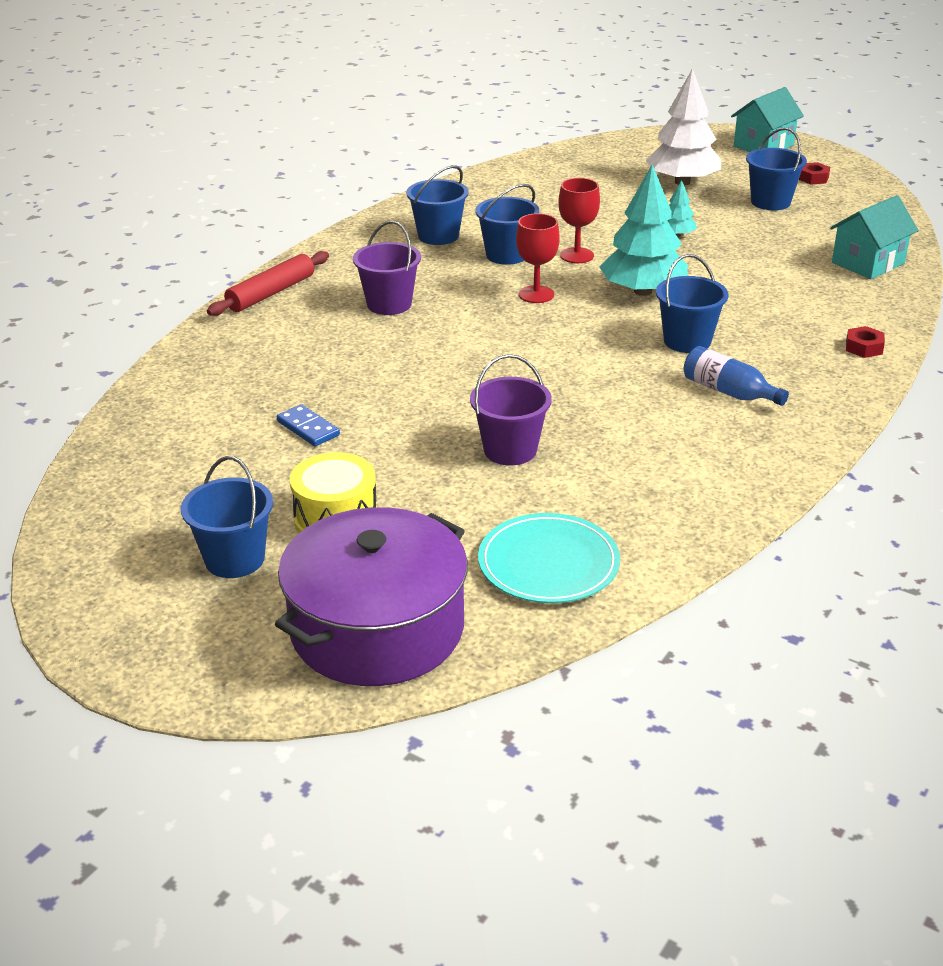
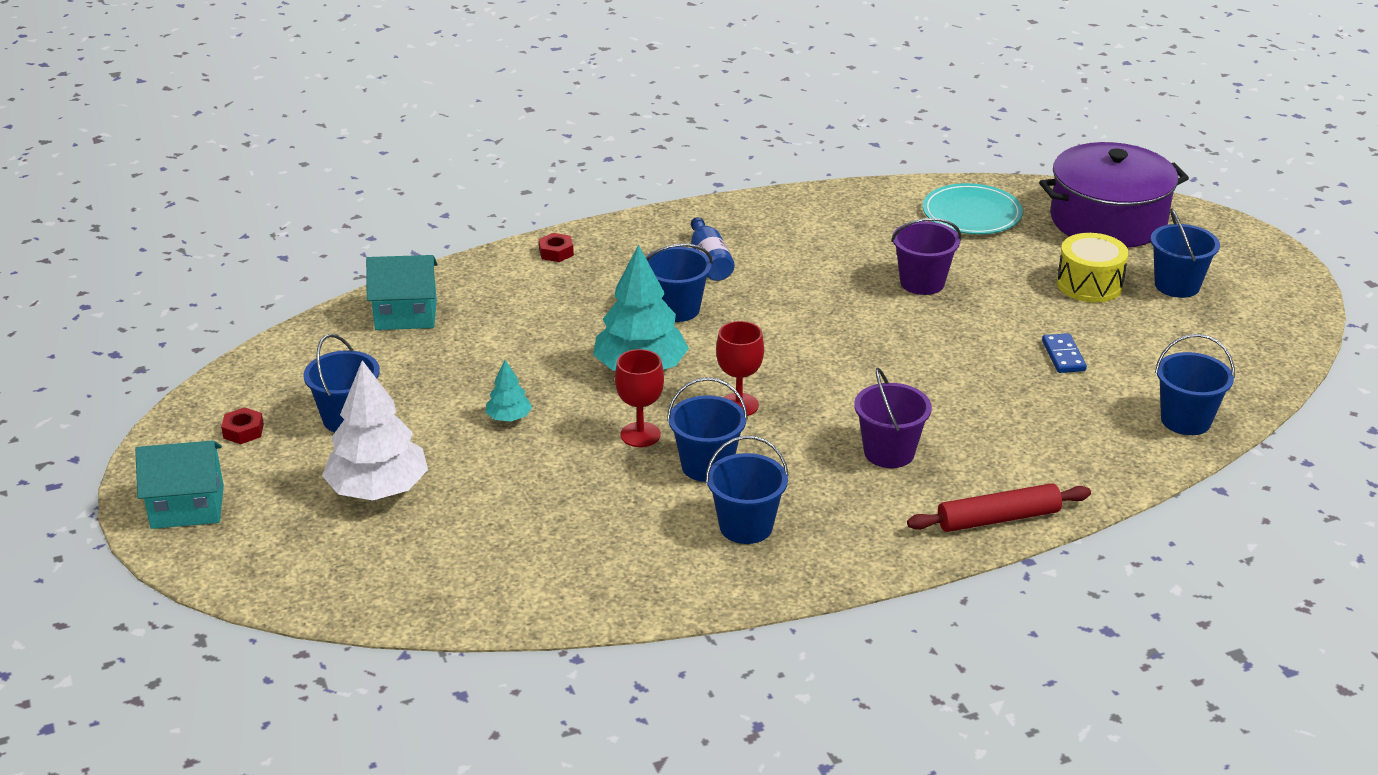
camera: 145 degrees left, 0 degrees up
none -> blue bucket [1155,334,1235,435]

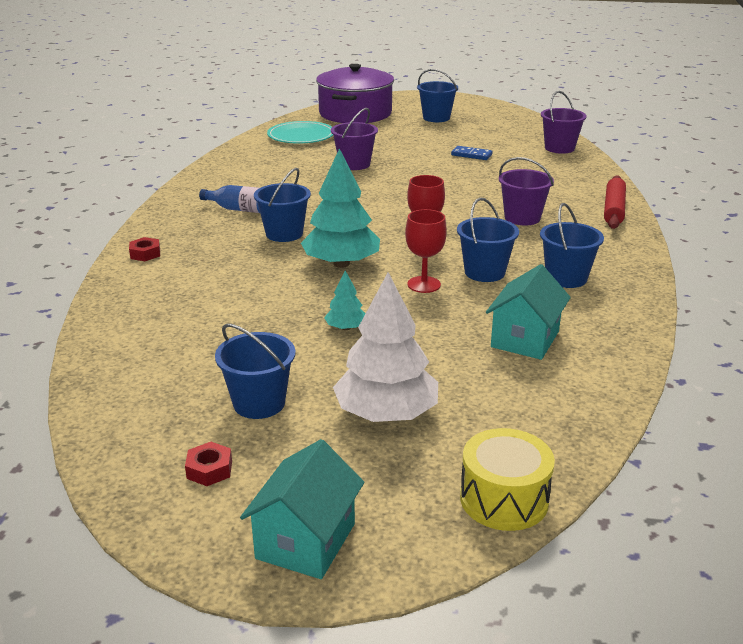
camera: 60 degrees left, 5 degrees down
turquoise house [366,255,438,330] -> turquoise house moved to [486,264,571,360]
yellow drum [1057,233,1129,303] -> yellow drum moved to [460,428,555,531]
blue bucket [1155,334,1235,435] -> purple bucket [541,91,587,154]

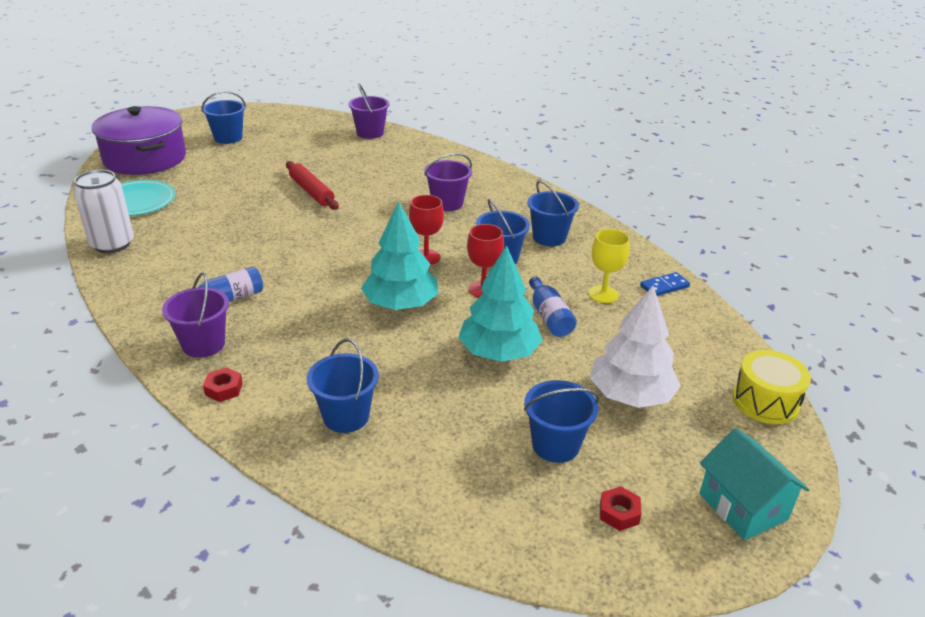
camera: 50 degrees left, 5 degrees up
blue bucket [254,168,311,242] -> blue bucket moved to [307,338,379,433]
turquoise tree [324,271,366,330] -> turquoise tree [458,245,543,362], size x2.11
purple bucket [331,108,378,170] -> purple bucket moved to [162,272,229,358]
blue domino [451,146,492,160] -> blue domino moved to [640,272,690,296]
turquoise house [486,264,571,360] -> yellow goblet [589,229,630,303]
red rolling pin [604,175,626,229] -> red rolling pin moved to [286,161,339,210]
none -> white can [73,170,134,253]
none -> blue bottle [529,276,577,337]

